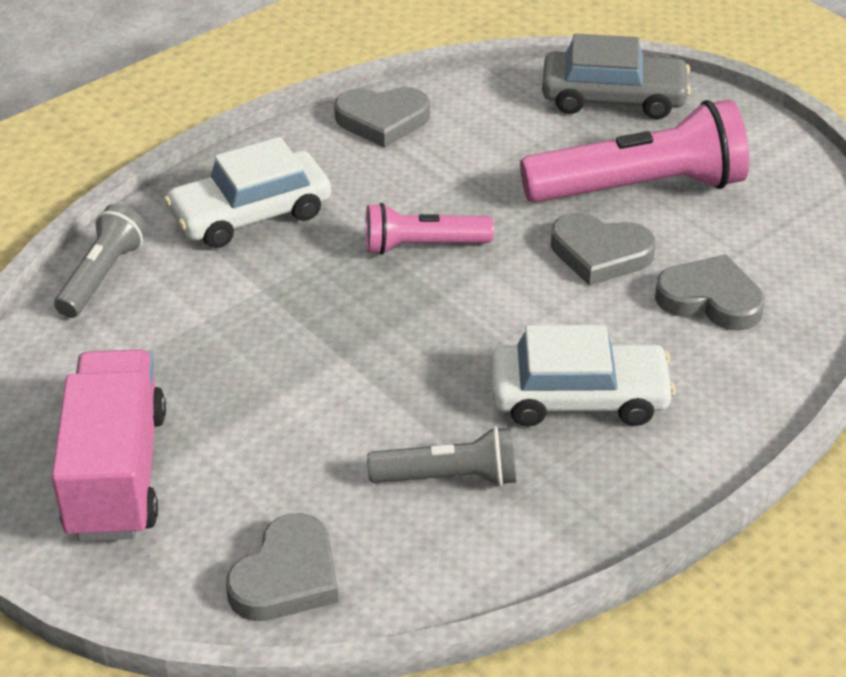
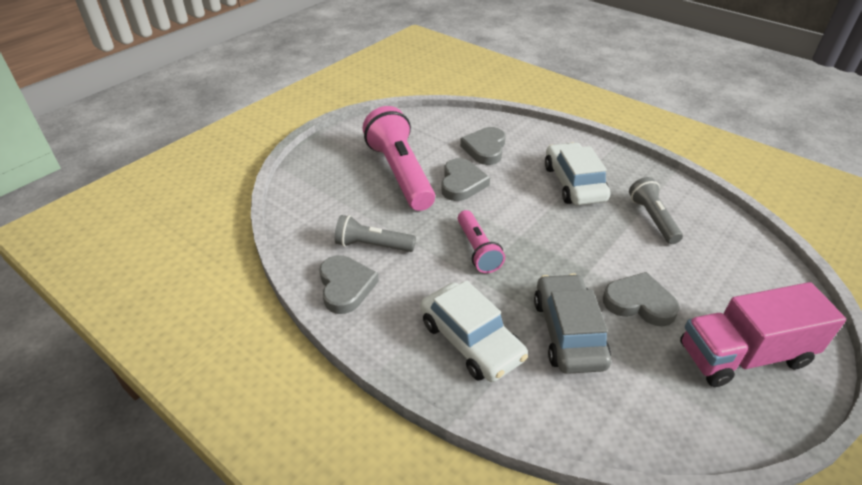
camera: 100 degrees left, 0 degrees up
grey flashlight [54,204,147,318] -> grey flashlight moved to [335,215,416,252]
grey heart [226,513,339,621] -> grey heart moved to [603,272,680,327]
grey car [542,34,691,119] -> grey car moved to [534,273,611,374]

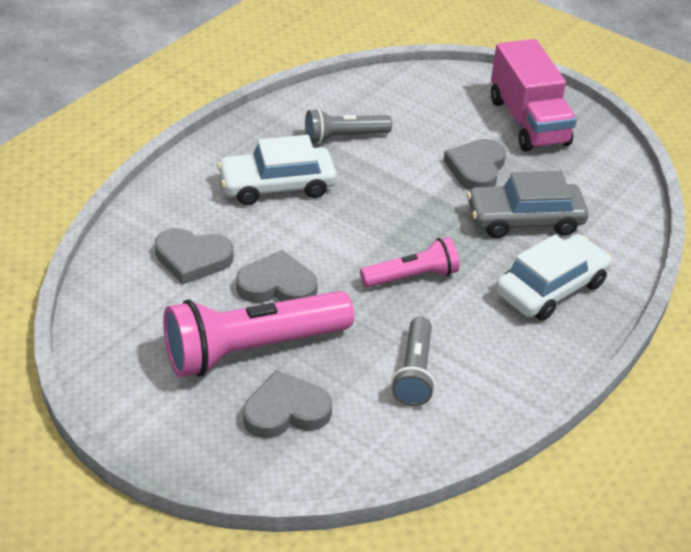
camera: 95 degrees left, 0 degrees up
grey heart [319,255,379,314] -> grey heart moved to [243,370,332,438]

